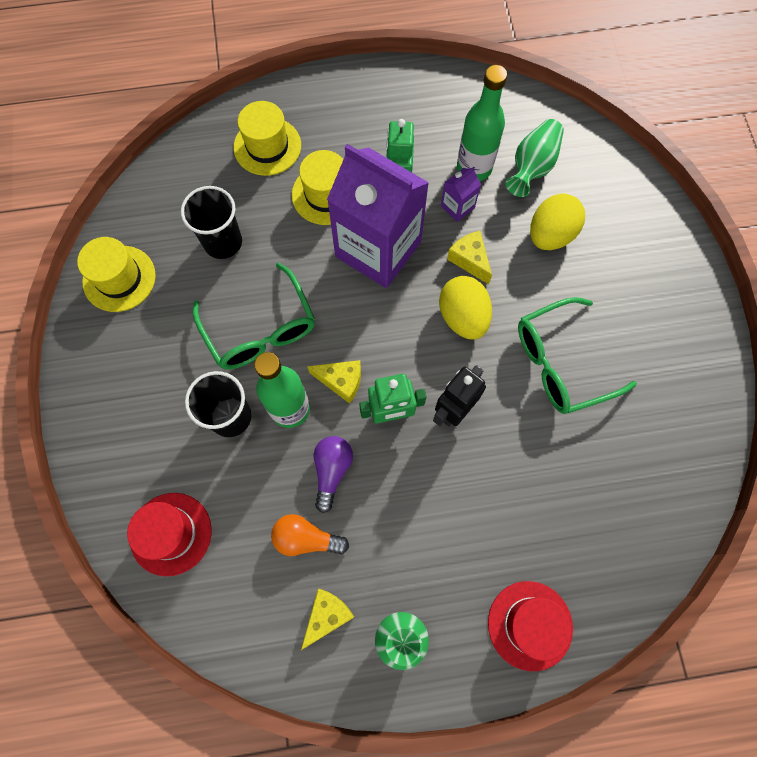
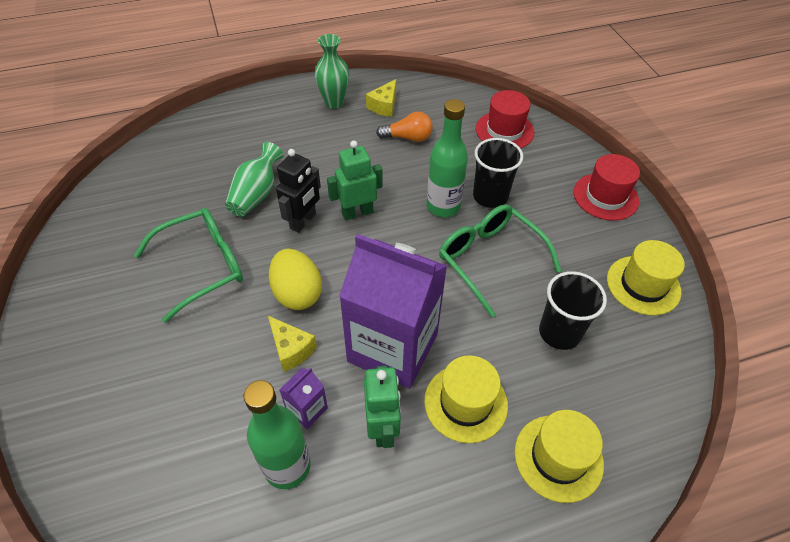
camera: 170 degrees right, 20 degrees down
yellow cheese [307,360,361,404] -> none
purple light bulb [314,436,353,513] -> none
red hat [488,581,573,671] -> red hat moved to [573,154,640,221]
green vase [505,119,564,197] -> green vase moved to [225,142,284,217]
yellow egg [530,194,585,250] -> none

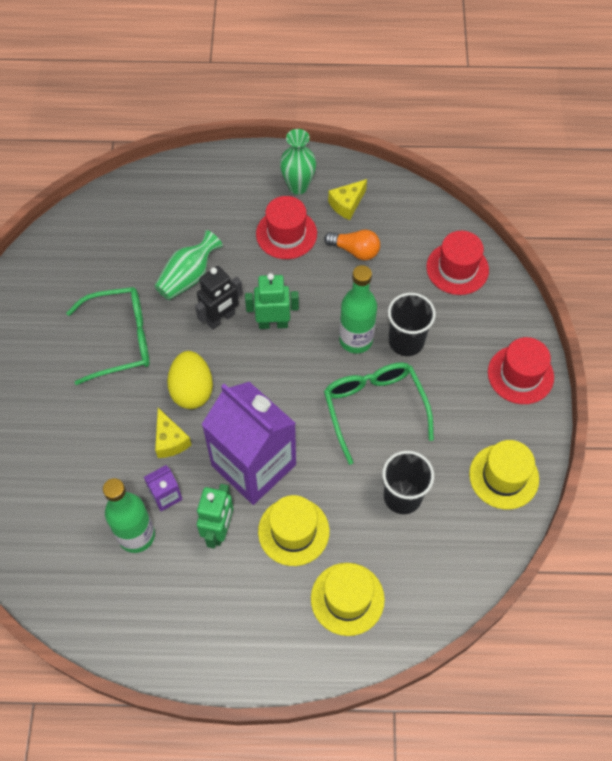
camera: 20 degrees right, 10 degrees up
none -> red hat [256,196,317,259]

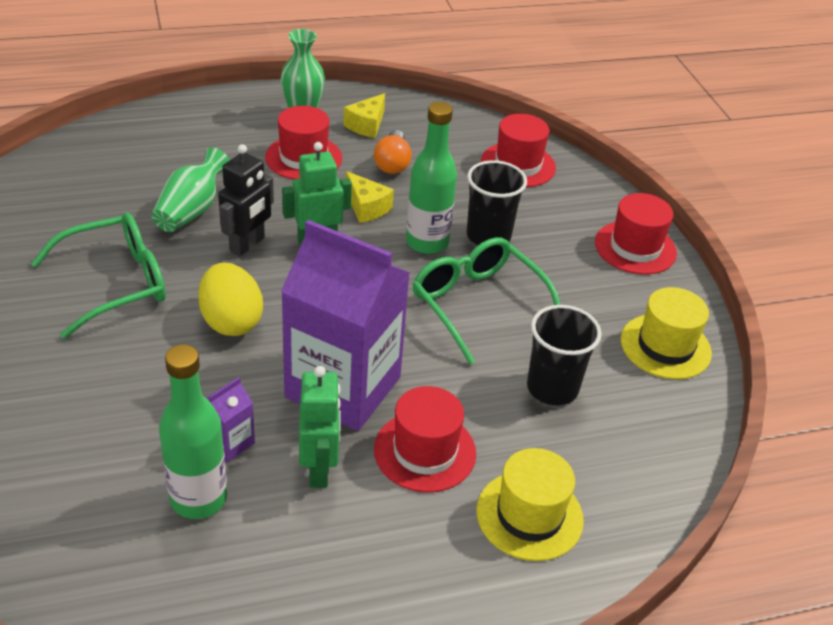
camera: 20 degrees left, 20 degrees down
yellow cheese [155,408,191,458] -> yellow cheese moved to [346,171,394,223]
yellow hat [258,495,329,566] -> red hat [374,386,476,492]
orange light bulb [324,230,380,260] -> orange light bulb turned 90 degrees clockwise [374,130,412,174]

